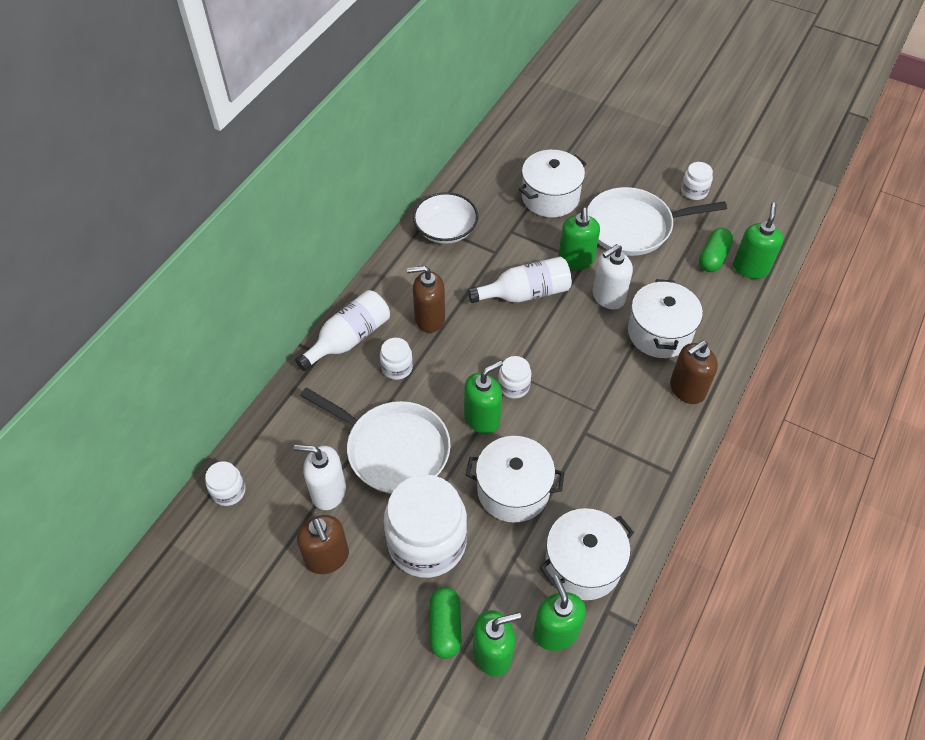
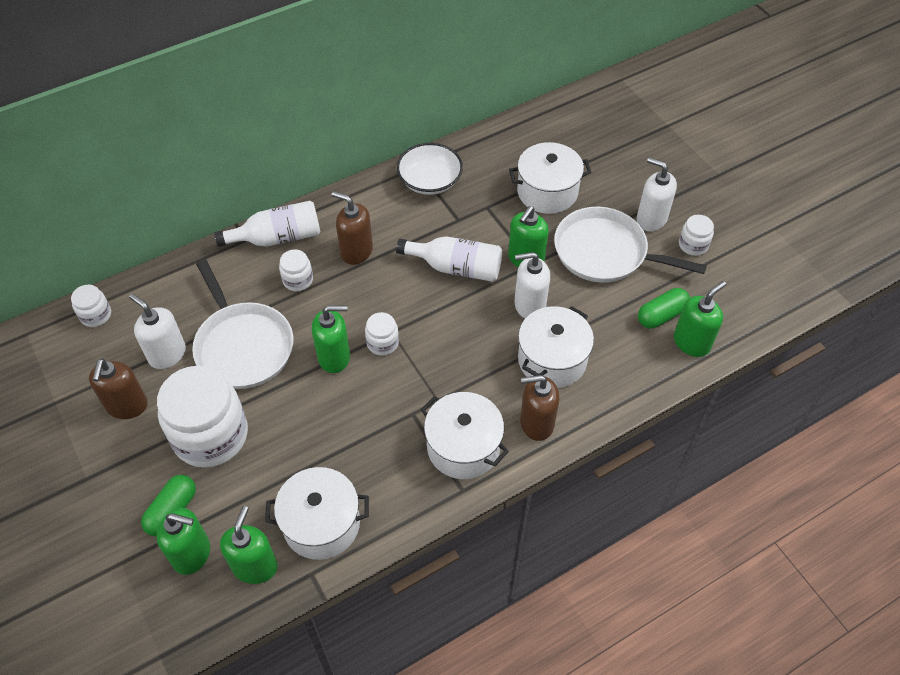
camera: 30 degrees right, 0 degrees up
white pot [466,436,564,523] -> white pot moved to [421,392,509,479]
none -> white soap dispenser [637,157,677,232]

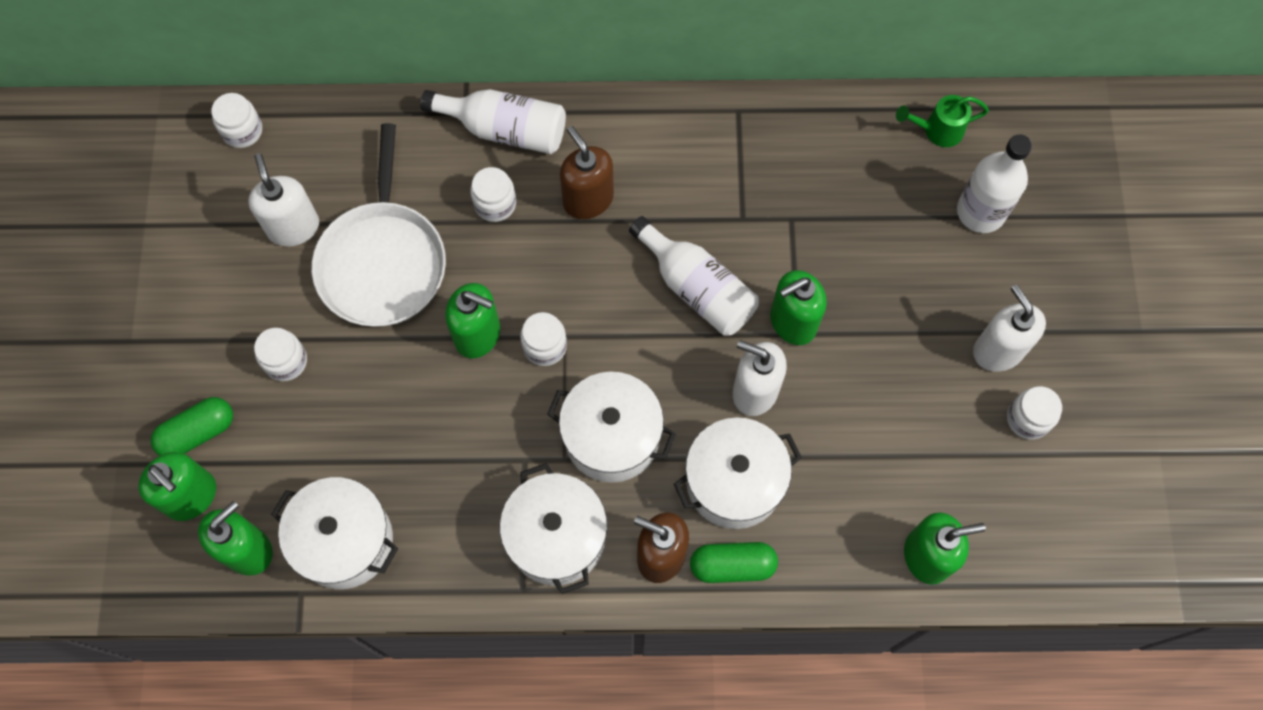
camera: 30 degrees right, 15 degrees up
brown soap dispenser [89,358,148,419] -> none
white jar [157,366,248,468] -> white jar [254,328,307,381], size x0.45
white bowl [397,143,463,195] -> none
white pot [509,142,592,214] -> white pot moved to [547,372,676,483]
white pan [554,207,707,283] -> none
green capsule [638,288,690,329] -> green capsule moved to [690,542,778,583]
none -> green watering can [896,95,989,147]
none -> white bottle [957,134,1032,233]

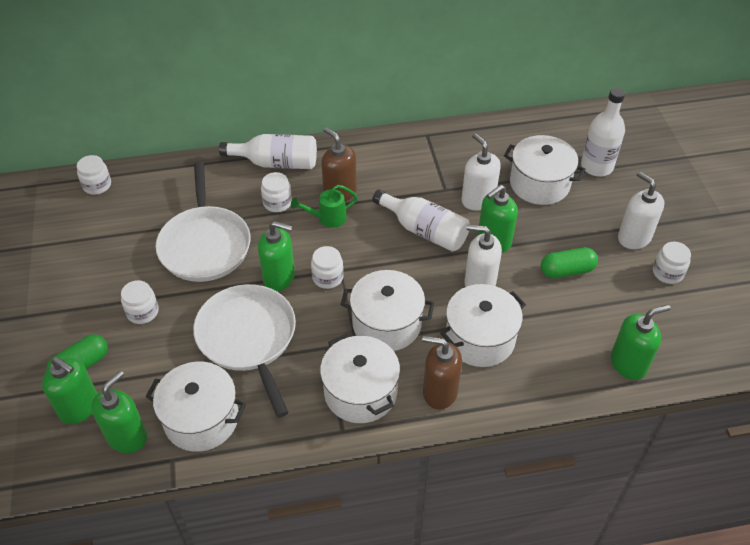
camera: 10 degrees left, 20 degrees down
white soap dispenser [248,153,319,247] -> white soap dispenser moved to [461,133,501,211]
green capsule [690,542,778,583] -> green capsule moved to [541,247,598,278]
green watering can [896,95,989,147] -> green watering can moved to [291,185,358,228]
none -> white pan [193,284,296,418]
none -> white pot [504,135,586,205]

